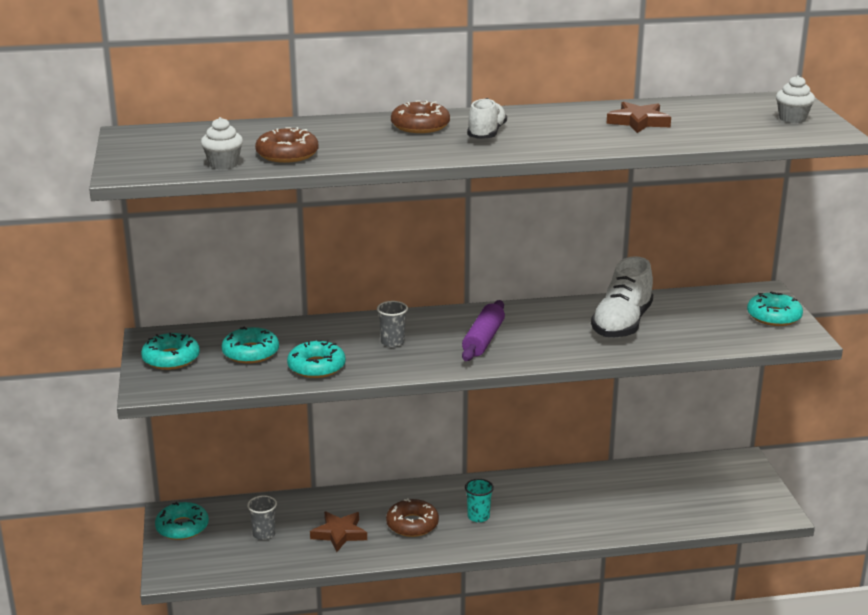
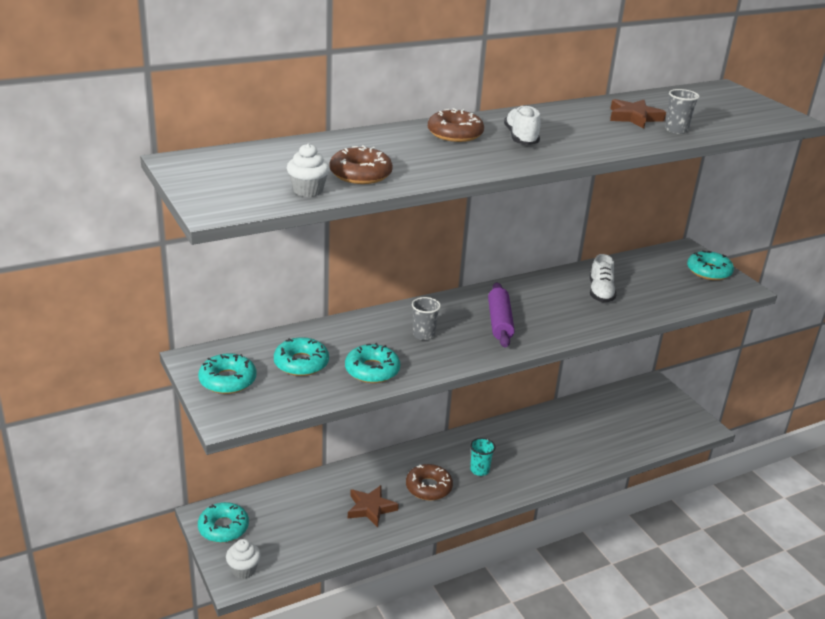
camera: 20 degrees left, 5 degrees up
grey cup [247,495,277,540] -> grey cup moved to [665,89,700,134]
white shoe [591,256,653,338] -> white shoe [590,254,616,302], size x0.63
white cupcake [776,75,815,123] -> white cupcake moved to [226,539,261,579]

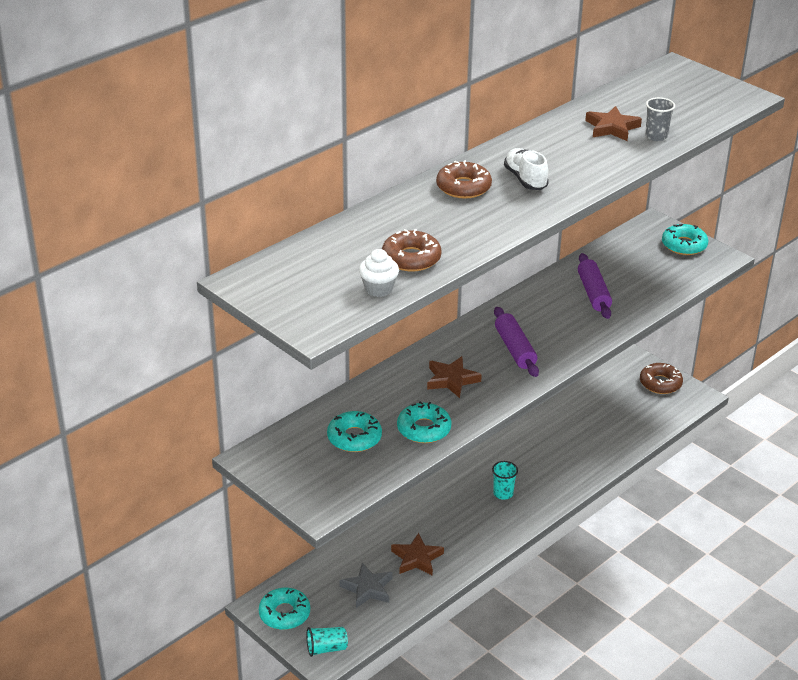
camera: 15 degrees left, 5 degrees up
turquoise donut [198,353,256,394] -> none
white cupcake [226,539,261,579] -> turquoise cup [306,627,348,657]
brown donut [406,464,453,501] -> brown donut moved to [640,363,683,394]
grey cup [412,297,441,340] -> brown star [427,356,482,398]
white shoe [590,254,616,302] -> purple rolling pin [578,253,612,319]
none -> grey star [339,563,392,608]

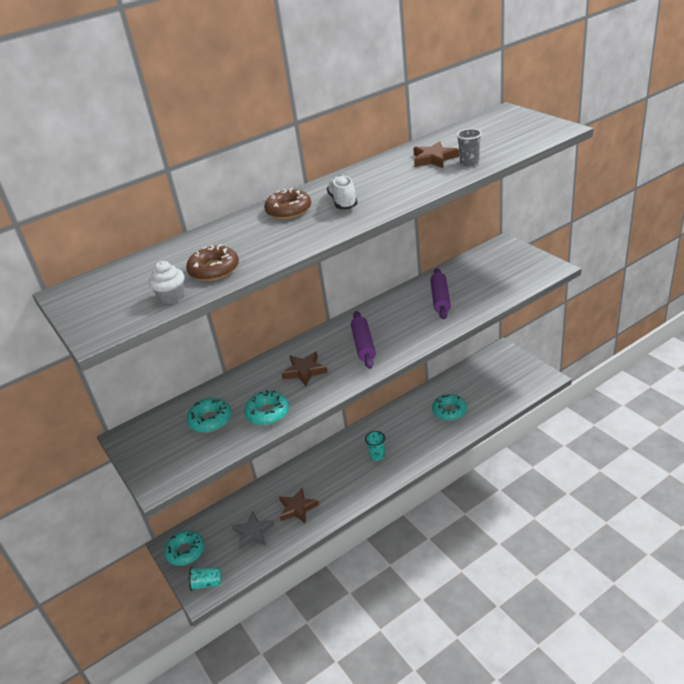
camera: 15 degrees right, 0 degrees up
brown donut [640,363,683,394] -> none
turquoise donut [662,224,709,255] -> turquoise donut moved to [432,394,467,421]

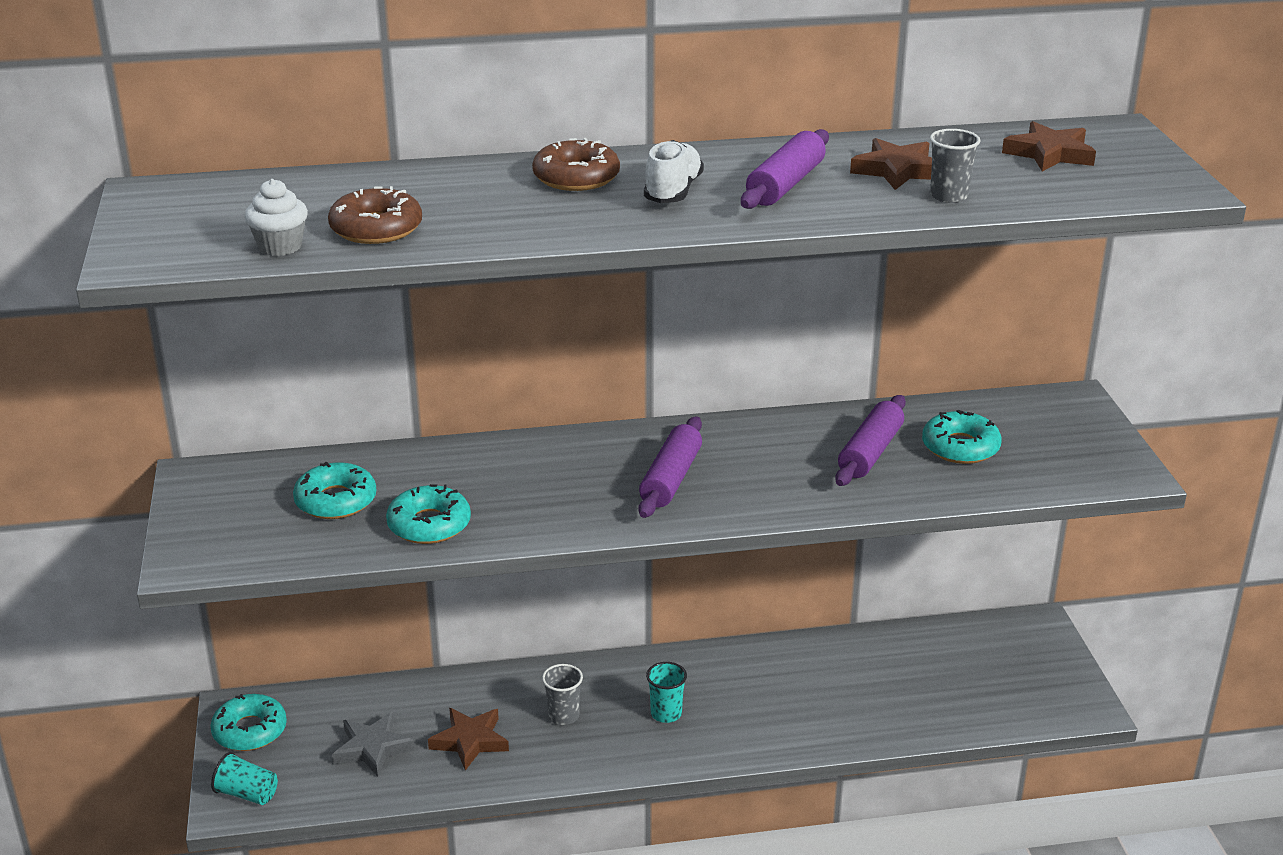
camera: 20 degrees right, 5 degrees down
brown star [281,352,328,386] -> brown star moved to [1002,121,1096,172]
turquoise donut [432,394,467,421] -> turquoise donut moved to [922,410,1002,464]
none -> grey cup [542,664,583,725]
none -> purple rolling pin [741,129,829,209]

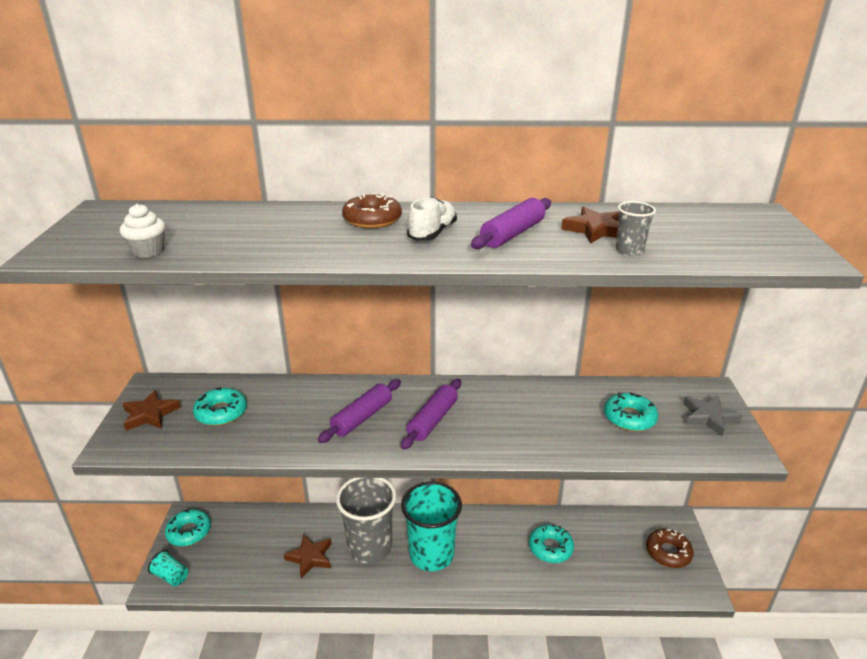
camera: 10 degrees right, 0 degrees up
brown donut [328,186,422,244] -> brown donut moved to [646,529,693,568]
grey star [332,712,415,777] -> grey star moved to [683,395,742,436]
turquoise donut [386,484,471,544] -> turquoise donut moved to [529,524,574,563]
grey cup [542,664,583,725] -> grey cup [336,478,396,564], size x2.33
turquoise cup [646,662,687,723] -> turquoise cup [401,481,462,571], size x2.33
purple rolling pin [835,395,906,486] -> purple rolling pin moved to [317,379,401,443]
brown star [1002,121,1096,172] -> brown star moved to [122,390,181,431]

